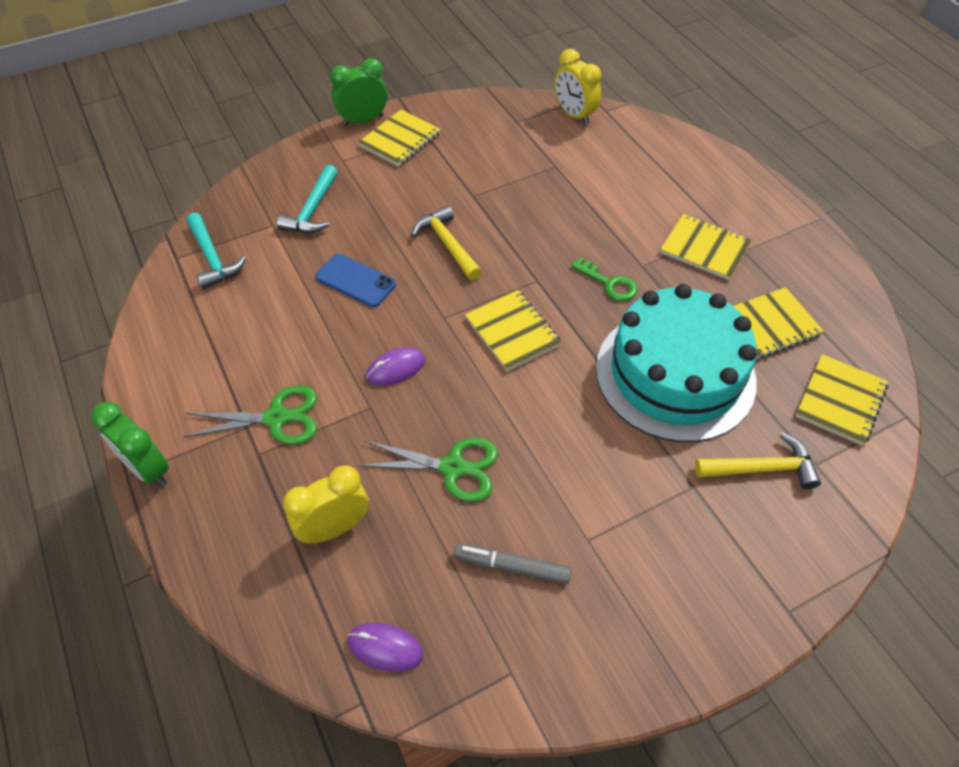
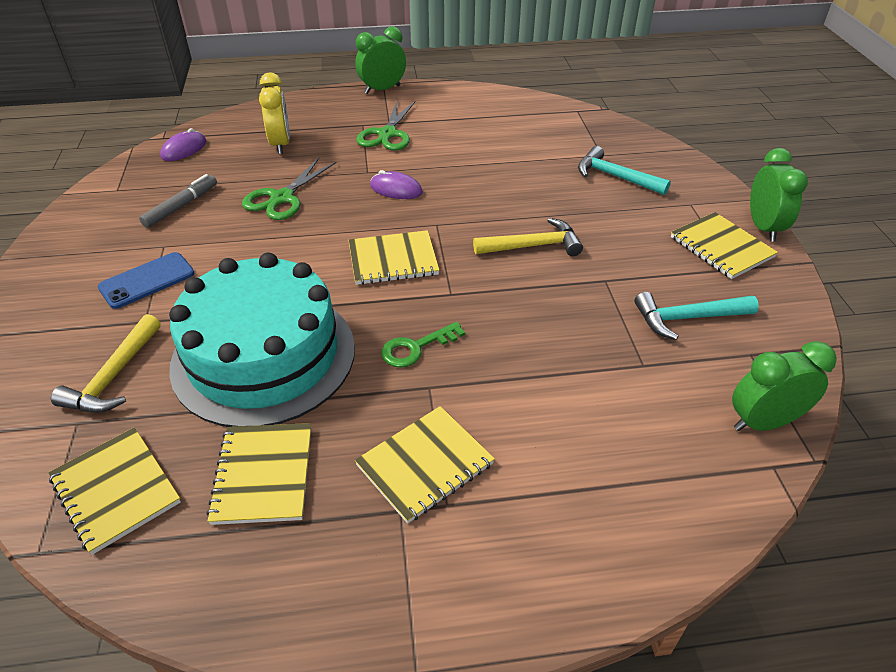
camera: 110 degrees right, 10 degrees down
turquoise hammer [186,213,246,289] -> turquoise hammer moved to [634,292,759,340]
blue phone [315,254,396,307] -> blue phone moved to [98,252,194,309]
purple mouse [366,347,425,386] -> purple mouse turned 60 degrees counterclockwise [370,170,423,199]
yellow clock [554,49,601,125] -> green clock [732,341,837,431]

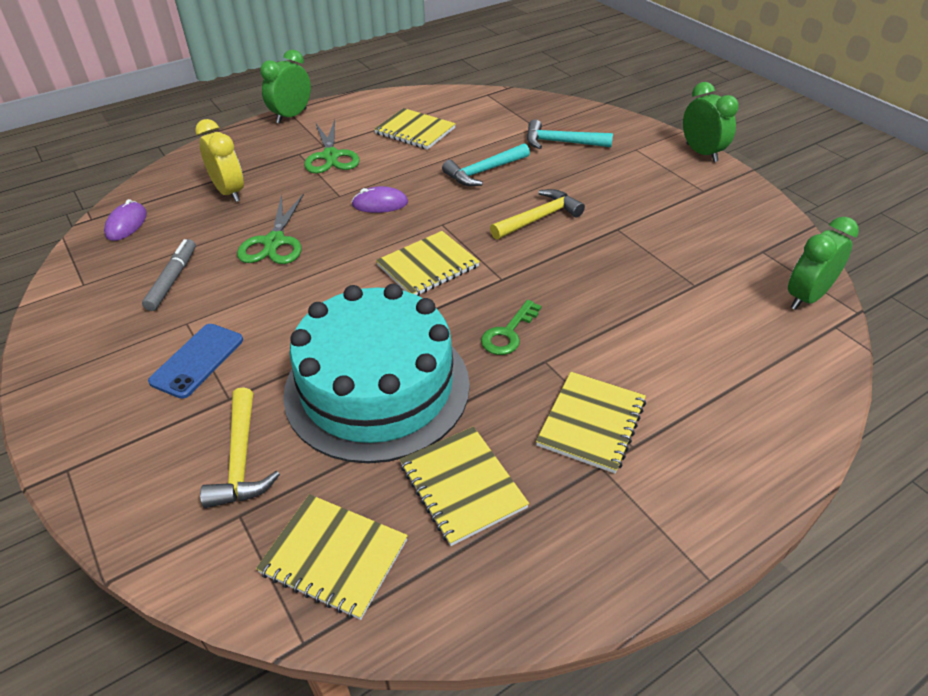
camera: 25 degrees left, 0 degrees up
turquoise hammer [634,292,759,340] -> turquoise hammer moved to [442,143,530,186]
yellow notebook [671,212,778,279] -> yellow notebook moved to [374,108,456,150]

